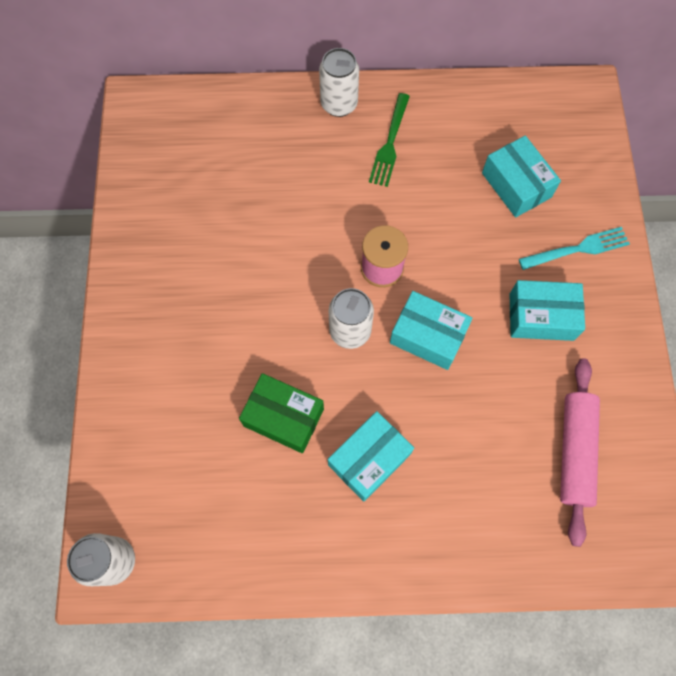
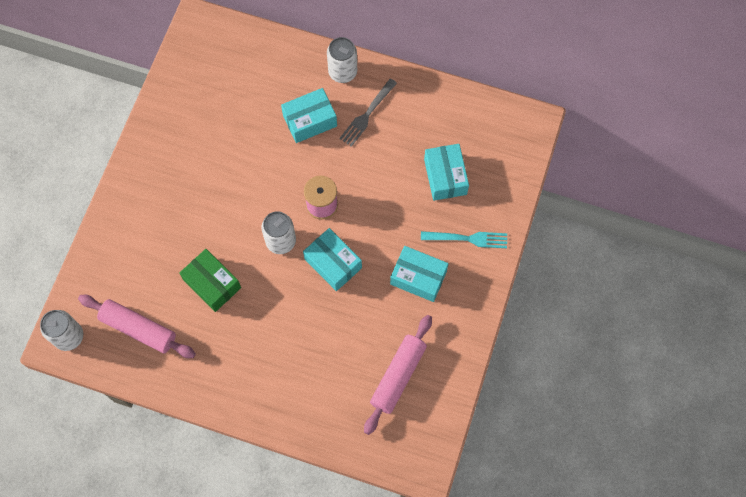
camera: 20 degrees right, 0 degrees up
turquoise box [328,411,414,502] -> turquoise box moved to [281,88,337,143]
green fork [369,93,410,187] -> grey fork [339,78,397,147]
none -> pink rolling pin [78,295,196,358]

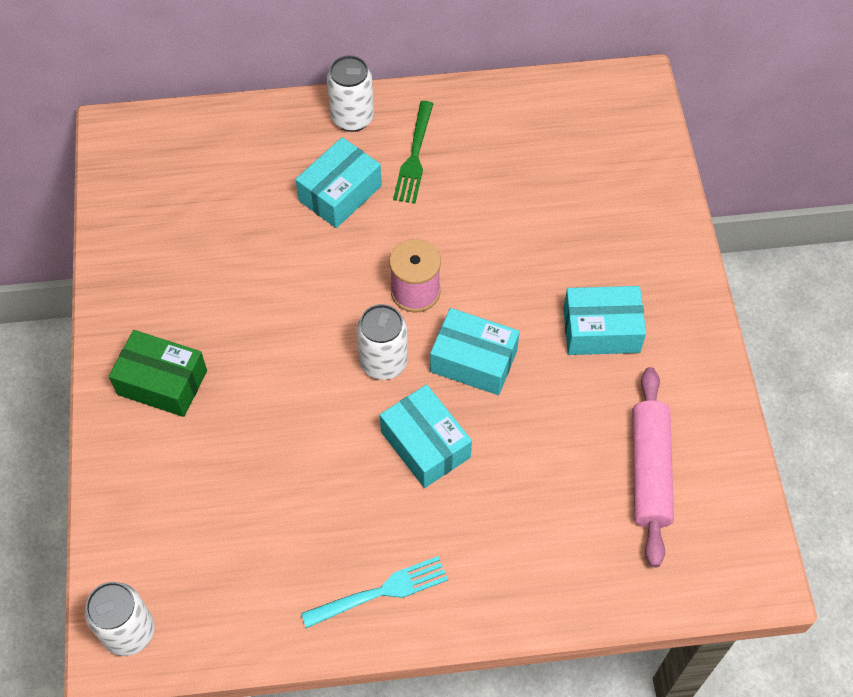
camera: 25 degrees left, 10 degrees down
pink rolling pin [78,295,196,358] -> none
green box [179,249,241,312] -> green box moved to [109,330,207,417]
grey fork [339,78,397,147] -> green fork [393,101,434,203]
turquoise fork [421,231,507,248] -> turquoise fork moved to [301,556,448,628]
turquoise box [424,144,469,201] -> turquoise box moved to [380,385,472,488]

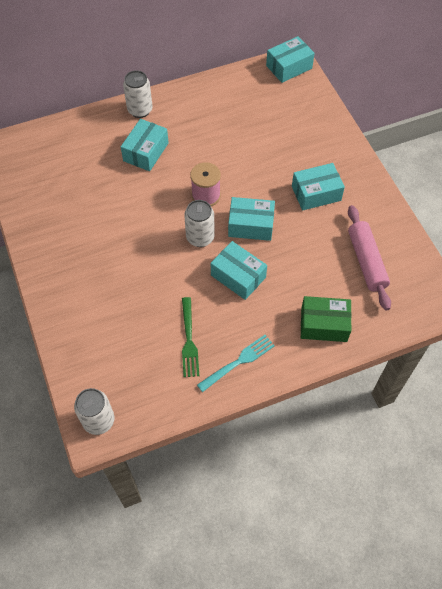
camera: 15 degrees left, 0 degrees up
green box [109,330,207,417] -> green box moved to [301,296,352,342]
green fork [393,101,434,203] -> green fork moved to [182,297,199,377]
none -> turquoise box [266,36,315,83]

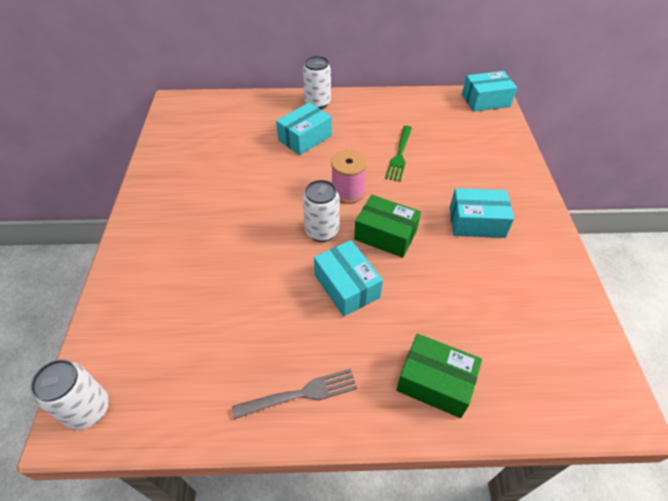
camera: 20 degrees right, 10 degrees down
green fork [182,297,199,377] -> green fork moved to [385,126,412,182]
turquoise fork [197,335,275,392] -> grey fork [232,369,357,419]
turquoise box [228,197,275,241] -> green box [354,195,421,258]
pink rolling pin [348,205,391,311] -> none

